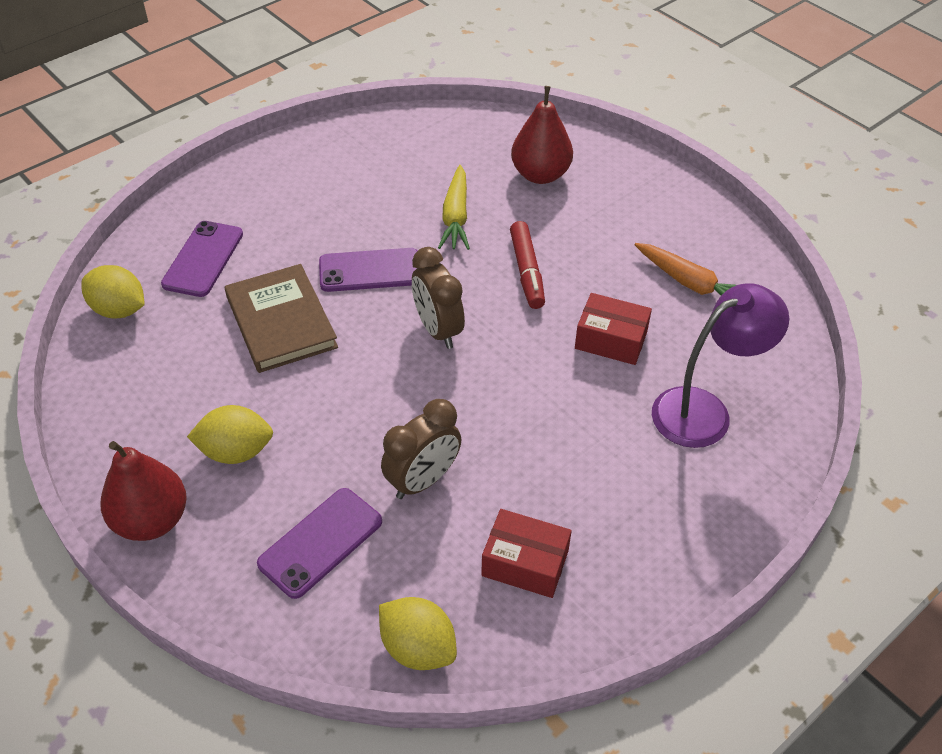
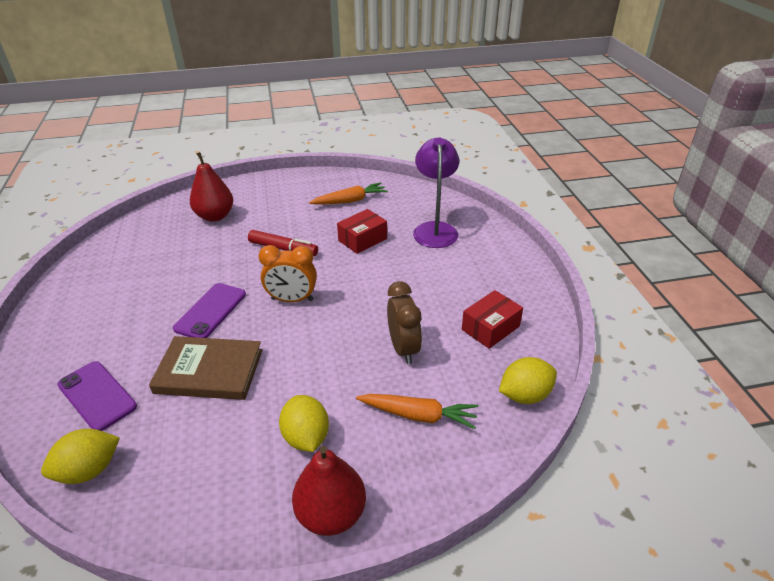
camera: 60 degrees left, 10 degrees down
yellow lemon [187,405,273,464] -> yellow lemon turned 45 degrees counterclockwise [279,395,329,452]
purple phone [257,488,382,599] -> orange carrot [356,394,478,429]
brown clock [412,247,465,349] -> orange clock [258,245,317,302]
yellow carrot [438,165,470,250] -> none

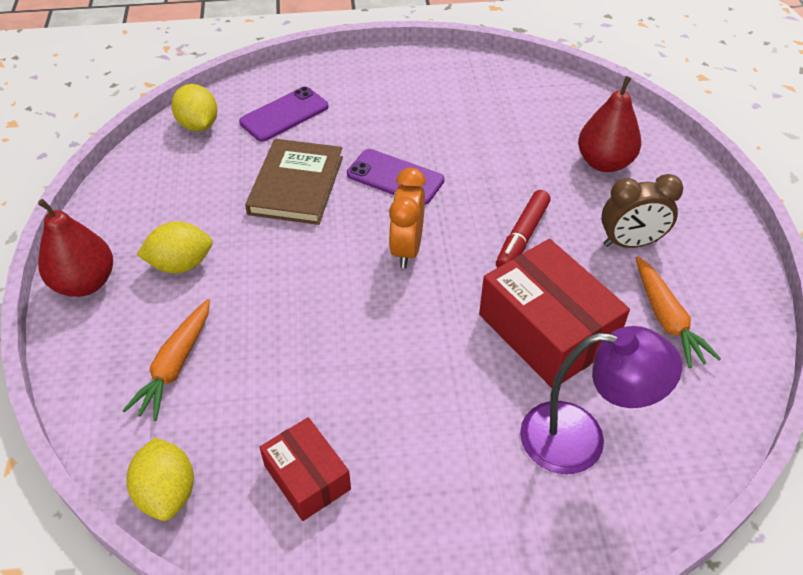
camera: 95 degrees right, 10 degrees up
red box [337,209,387,254] -> red box [479,239,630,388], size x1.73
brown clock [387,281,422,364] -> brown clock moved to [601,174,683,248]

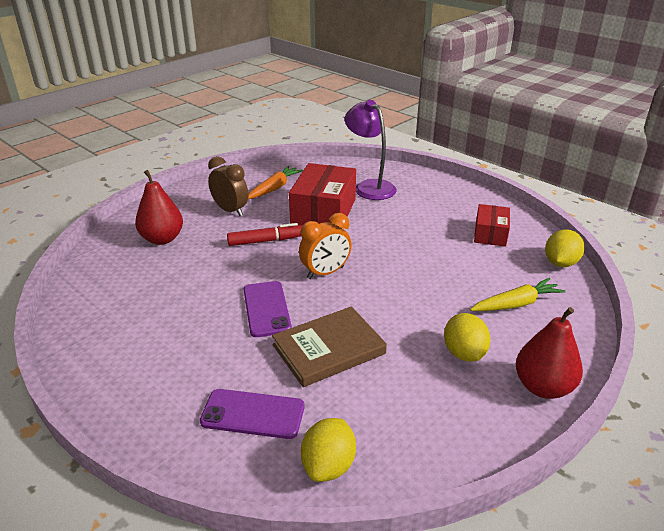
camera: 130 degrees left, 15 degrees down
orange carrot [122,299,210,421] -> yellow carrot [470,278,566,311]
yellow lemon [136,221,213,273] -> yellow lemon turned 45 degrees clockwise [444,313,490,362]

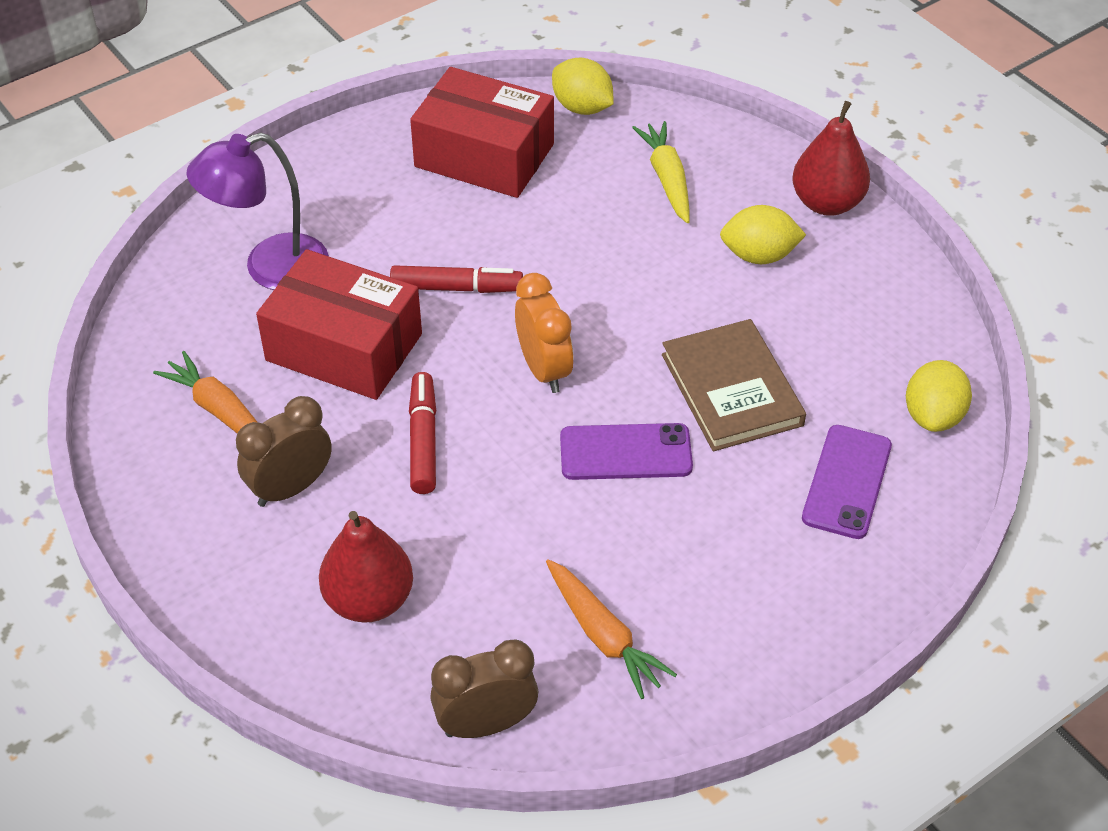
camera: 80 degrees left, 15 degrees up
yellow lemon [301,418,356,482] -> yellow lemon turned 75 degrees clockwise [906,360,972,432]
red box [474,204,510,247] -> red box [410,67,554,198], size x1.73
none -> red marker [390,265,523,293]
none -> brown clock [430,639,538,738]
none -> orange carrot [546,559,677,699]

